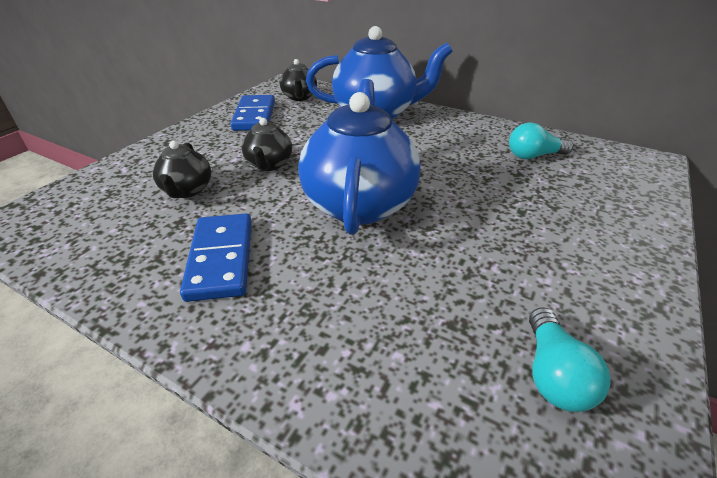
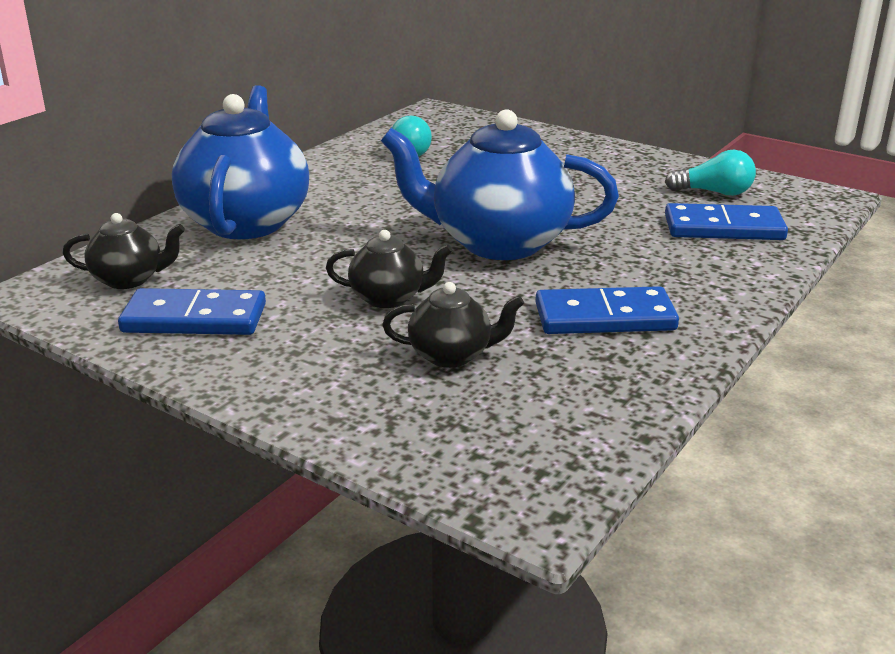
camera: 85 degrees left, 10 degrees down
none -> blue domino [665,203,788,240]

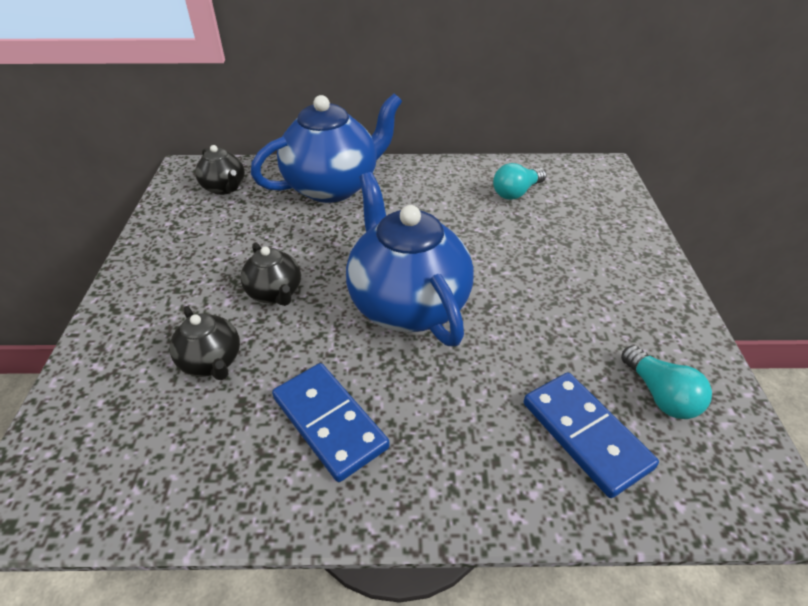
camera: 55 degrees right, 15 degrees up
blue domino [118,288,266,335] -> none

